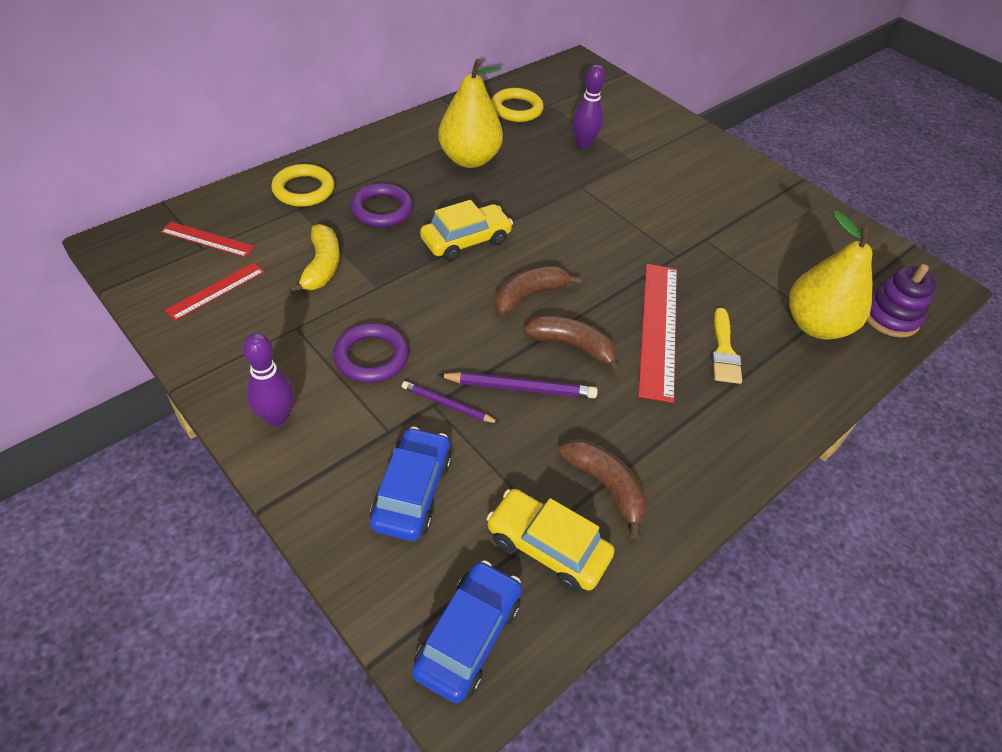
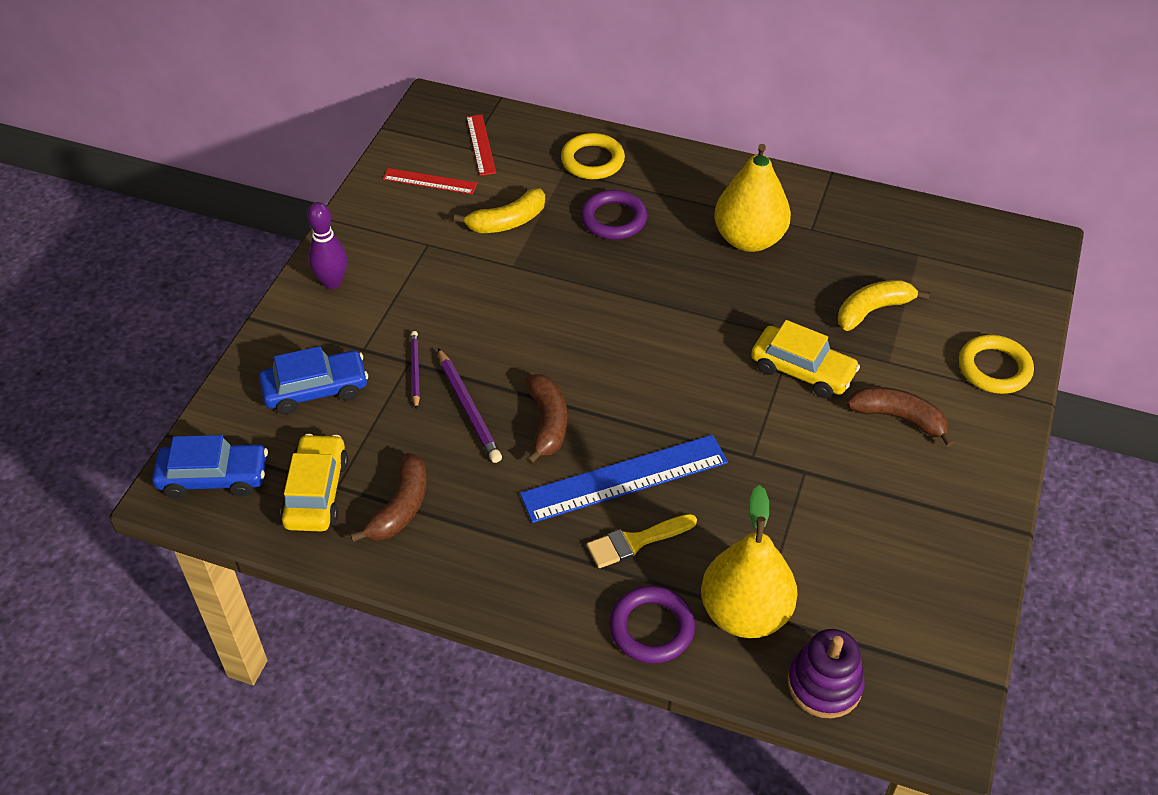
camera: 65 degrees right, 0 degrees up
purple ring [333,323,409,383] -> purple ring moved to [609,586,695,664]
yellow car [420,200,513,261] -> yellow car moved to [751,320,860,398]
yellow ring [491,88,544,122] -> yellow ring moved to [959,335,1034,394]
brown banana [494,266,582,315] -> brown banana moved to [847,387,954,447]
purple bowling pin [572,65,605,148] -> yellow banana [838,280,930,331]
red ruler [638,264,677,403] -> blue ruler [520,435,728,523]

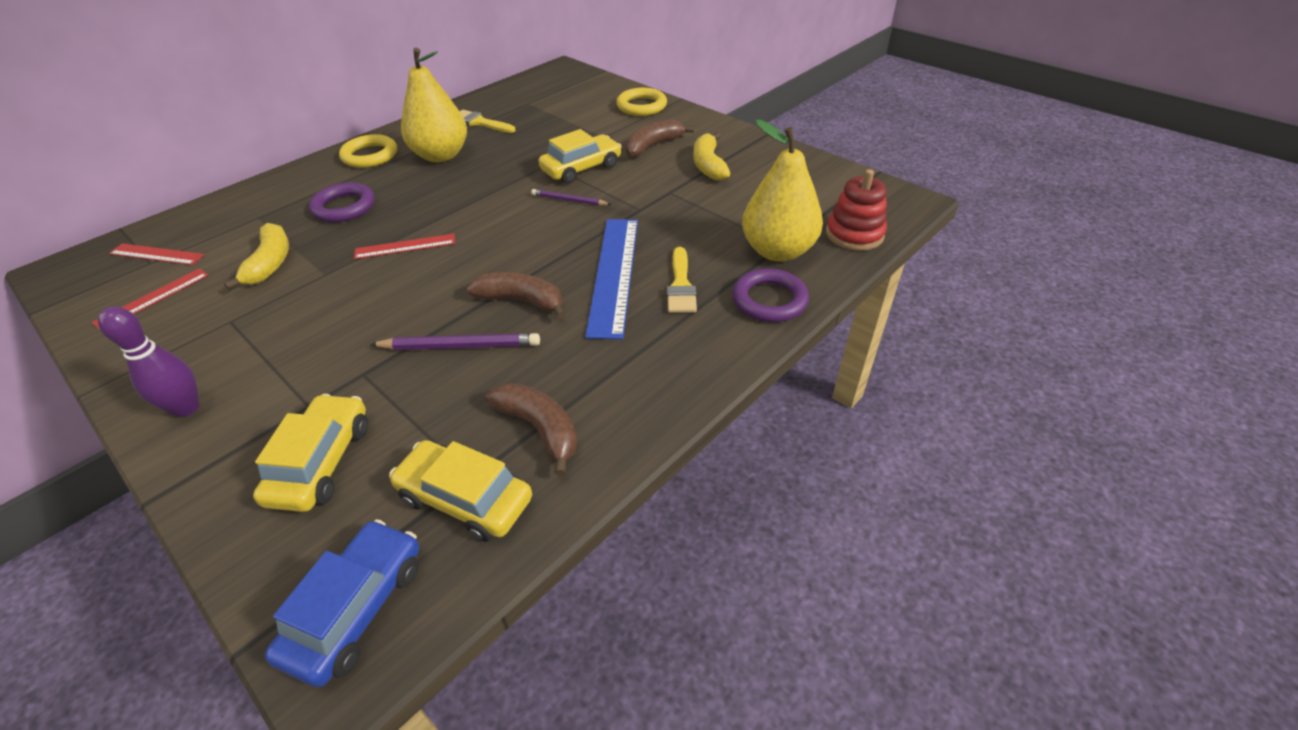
camera: 65 degrees left, 5 degrees down
blue car [259,346,368,414] -> yellow car [253,394,368,512]
purple pencil [411,331,420,410] -> purple pencil moved to [531,189,612,206]
yellow ring [561,133,625,179] -> yellow ring moved to [339,134,397,168]
purple stacking toy [788,629,865,718] -> red stacking toy [826,169,887,251]
yellow banana [838,280,930,331] -> yellow banana moved to [693,132,730,181]
none -> red ruler [354,234,455,259]
none -> yellow brush [460,110,516,133]

